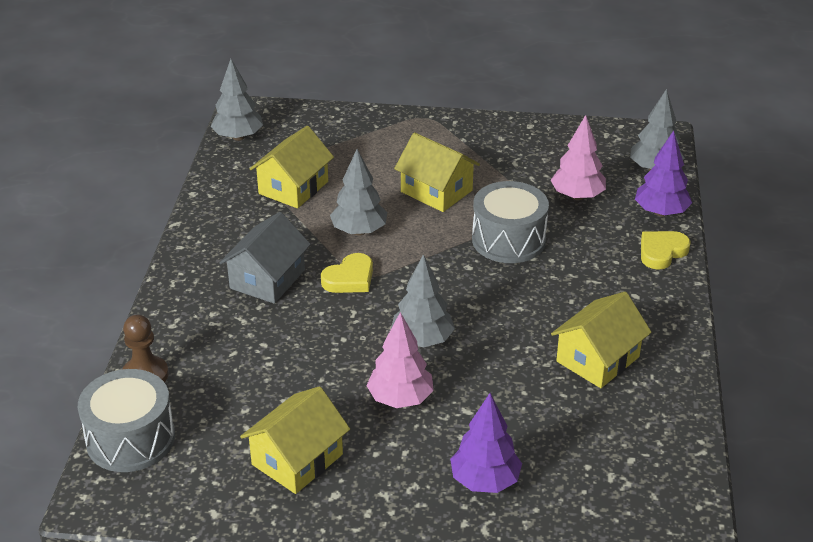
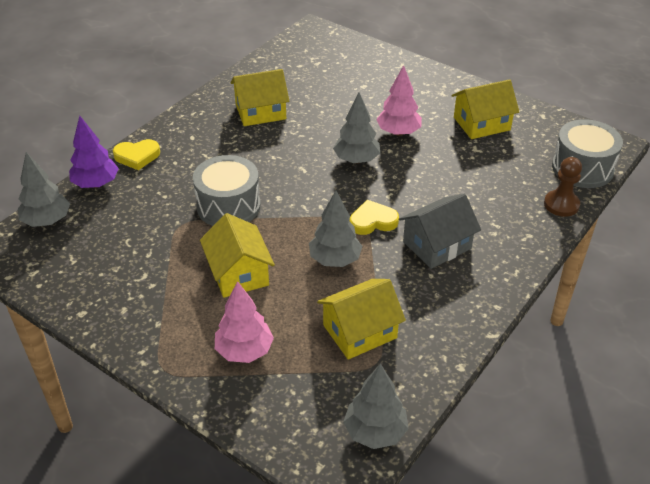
camera: 150 degrees left, 5 degrees up
purple tree [450,393,522,493] -> none
pink tree [551,115,606,200] -> pink tree moved to [215,281,274,363]

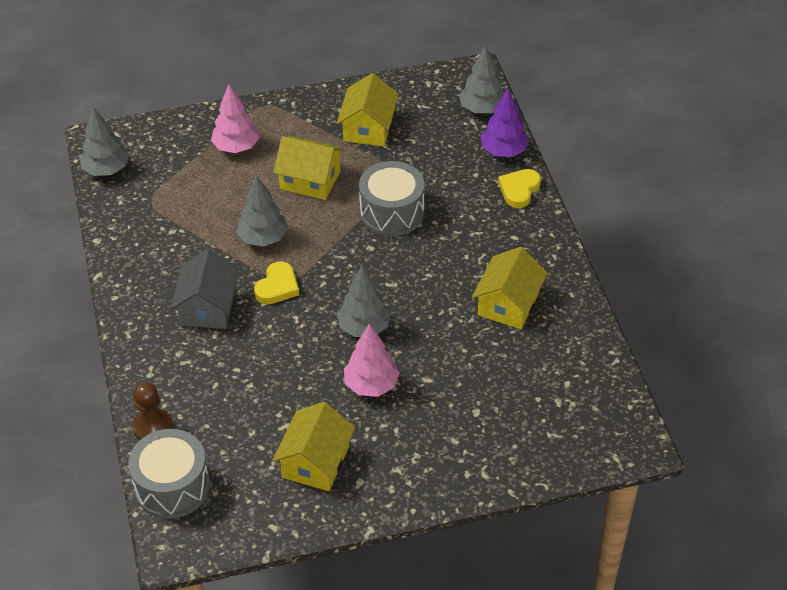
camera: 130 degrees right, 5 degrees up
yellow house [317,279,406,360] -> yellow house moved to [337,73,399,146]

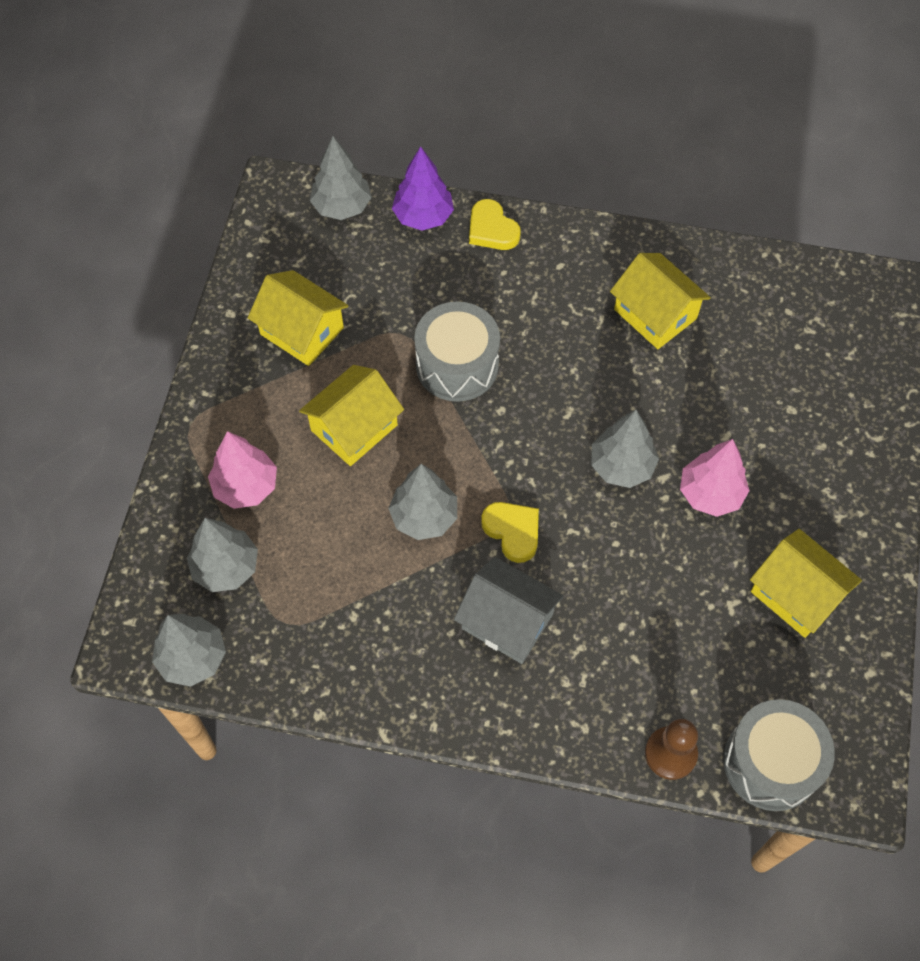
camera: 65 degrees left, 15 degrees up
none -> grey tree [187,518,258,592]

